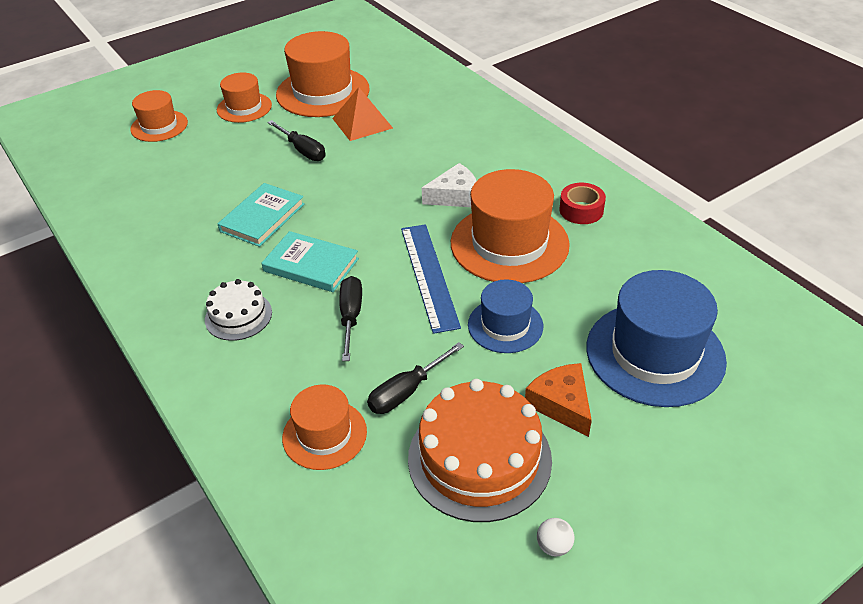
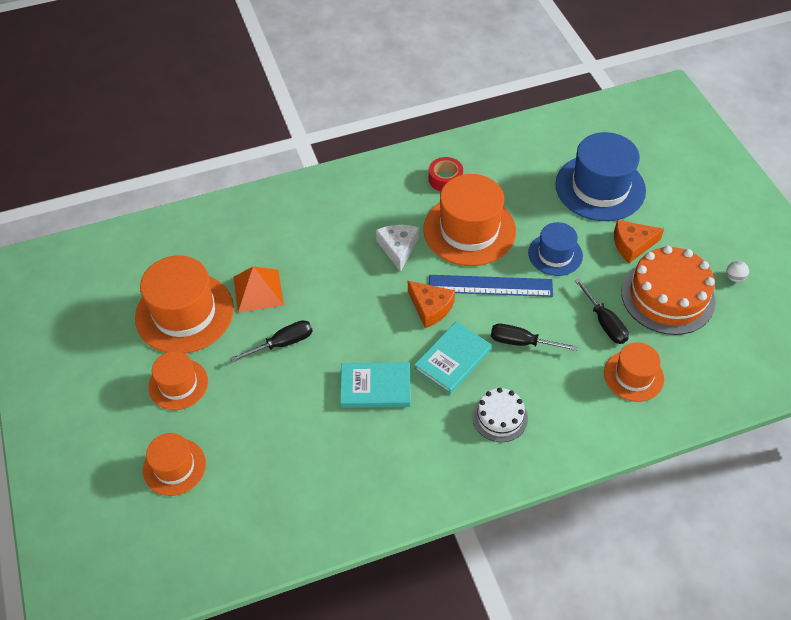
camera: 75 degrees left, 10 degrees up
turquoise book [218,183,305,247] -> turquoise book turned 45 degrees counterclockwise [340,362,411,408]
none -> orange cheese [408,281,455,328]

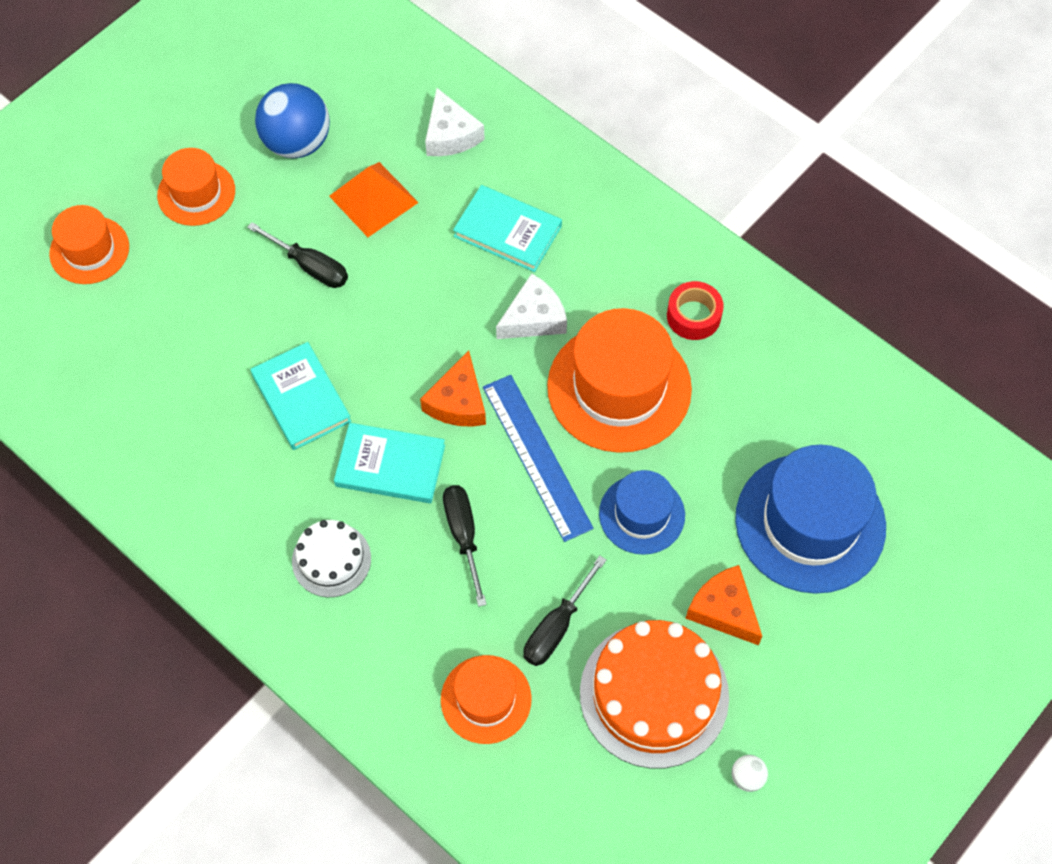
camera: 60 degrees right, 10 degrees up
orange hat [135,255,234,353] -> blue ball [255,83,330,159]
none -> white cheese [425,88,485,156]
none -> turquoise book [453,185,562,272]

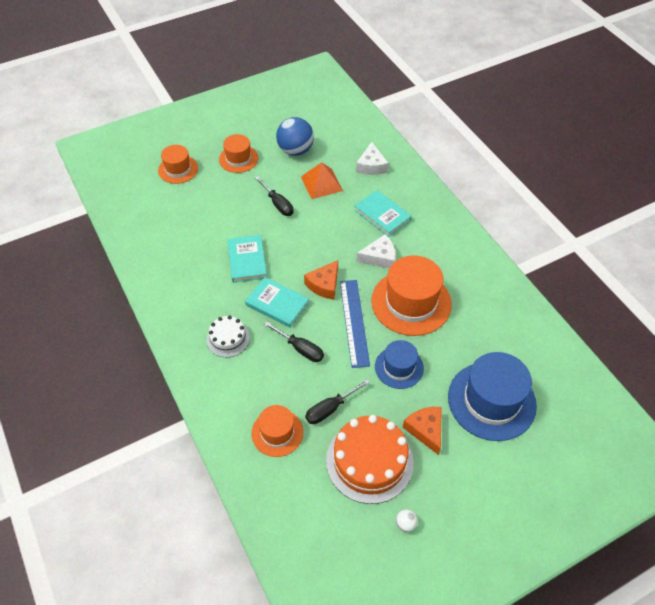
camera: 20 degrees right, 10 degrees down
black screwdriver [443,485,487,607] -> black screwdriver turned 120 degrees clockwise [264,321,324,362]
red tape [667,281,724,340] -> none

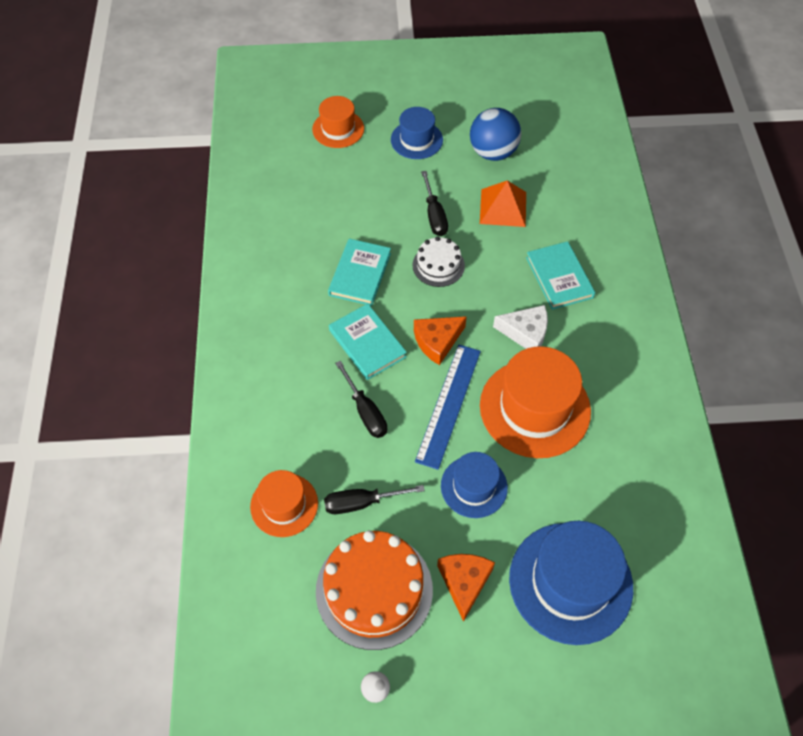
camera: 25 degrees right, 5 degrees up
white cake [207,315,250,357] -> white cake moved to [413,236,465,287]
orange hat [219,134,258,173] -> blue hat [391,107,443,159]
white cheese [356,142,389,175] -> none

